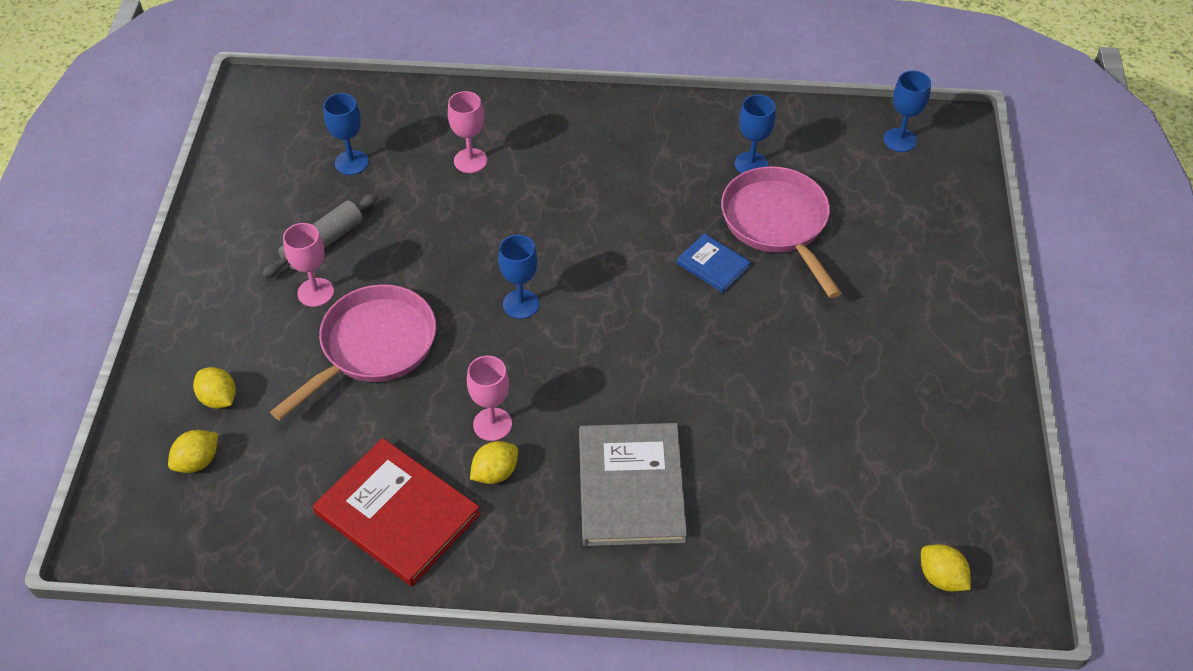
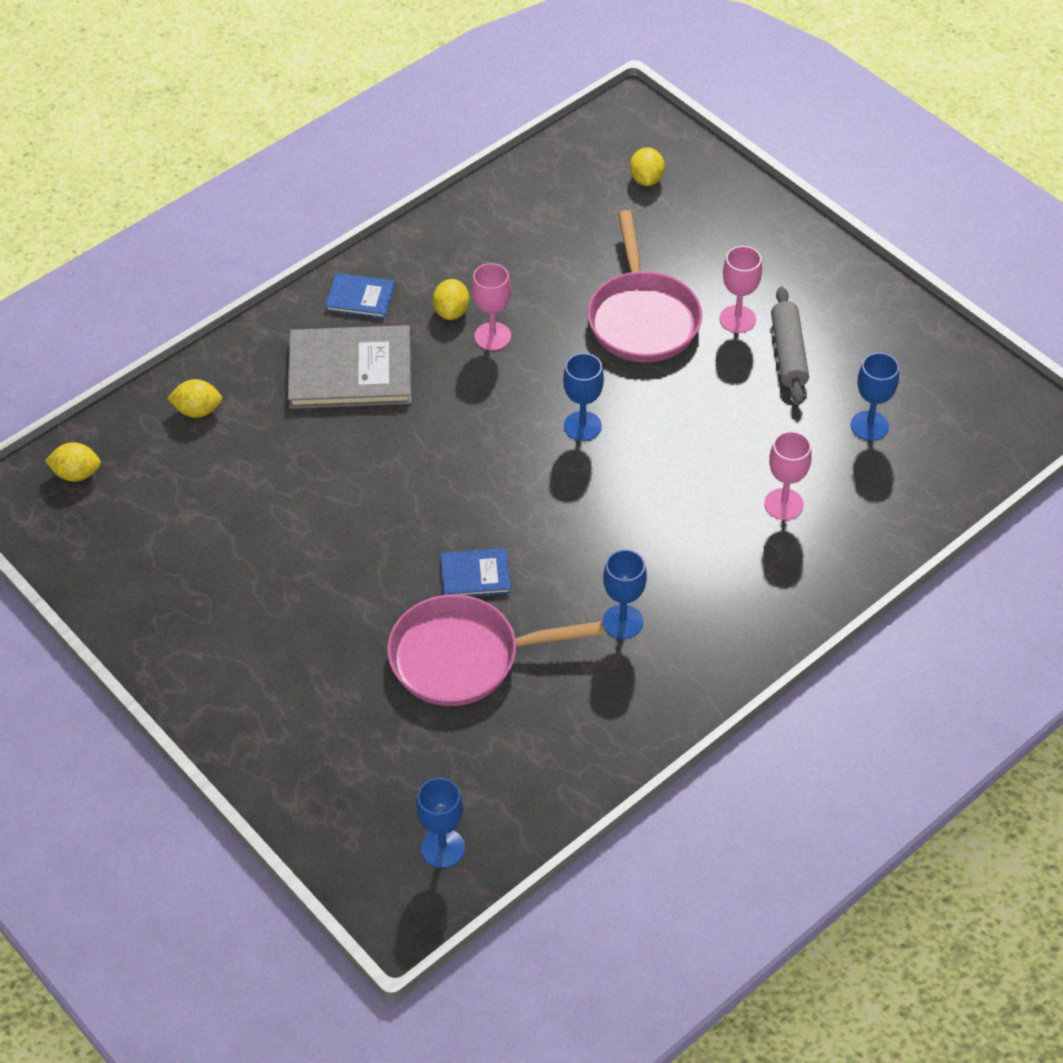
camera: 135 degrees right, 0 degrees up
yellow lemon [193,367,236,409] -> yellow lemon moved to [167,379,222,418]
red book [313,438,480,586] -> none
grey book [579,423,687,546] -> grey book turned 45 degrees counterclockwise [288,325,411,409]
pink pan [721,166,841,298] -> pink pan turned 150 degrees clockwise [387,594,604,706]
blue goblet [735,94,776,173] -> blue goblet moved to [603,549,647,639]
none -> blue book [325,273,395,319]

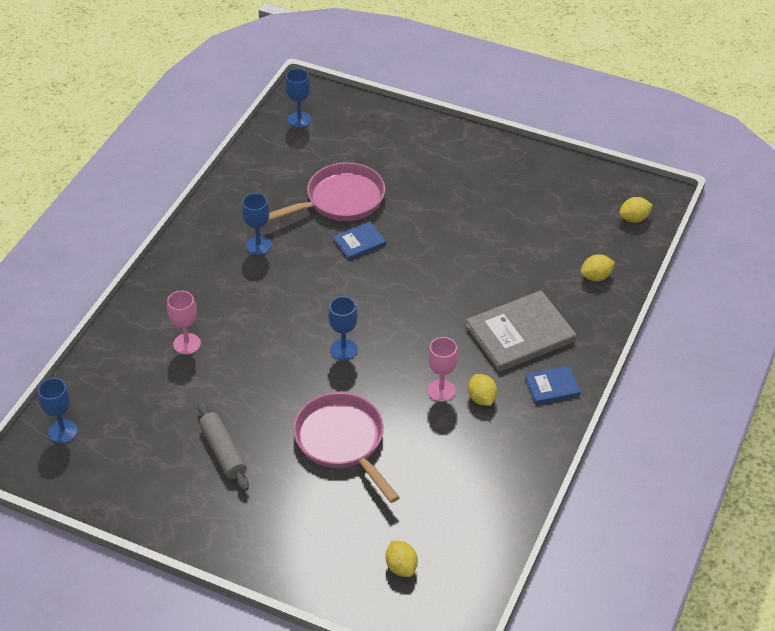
camera: 155 degrees right, 5 degrees down
pink goblet [719,246,762,333] -> none
blue goblet [851,352,899,441] -> blue goblet moved to [38,378,78,443]

